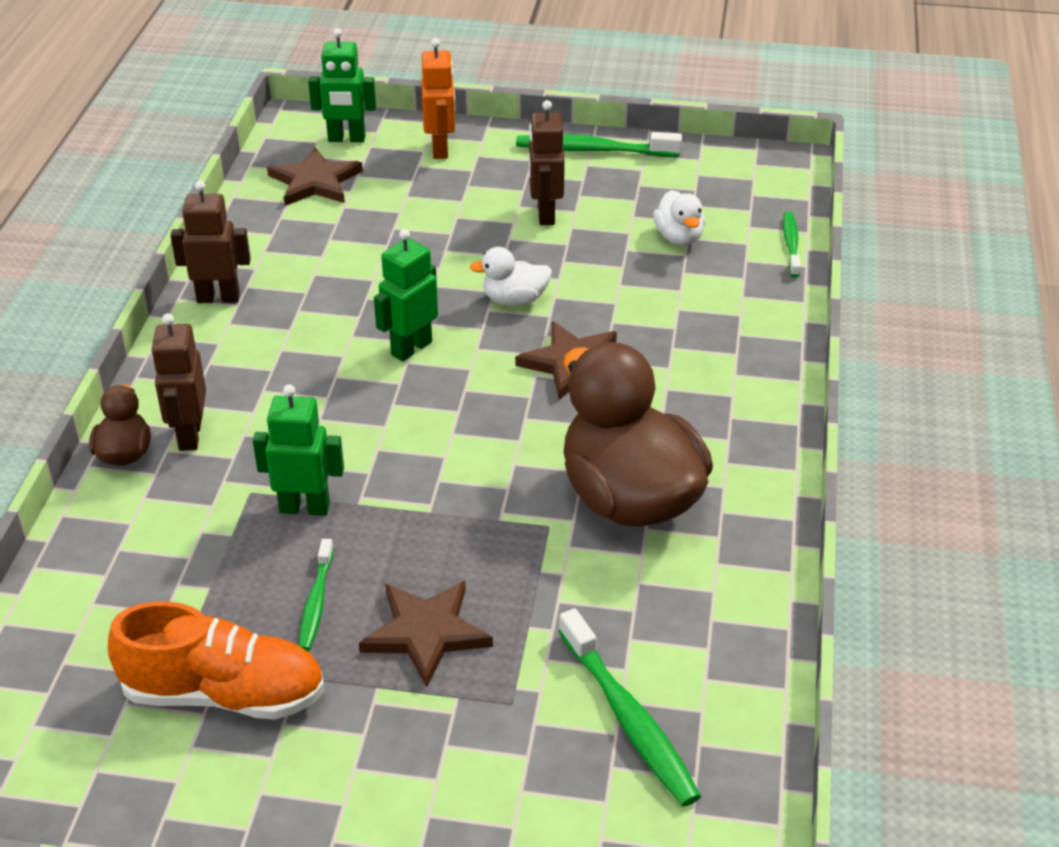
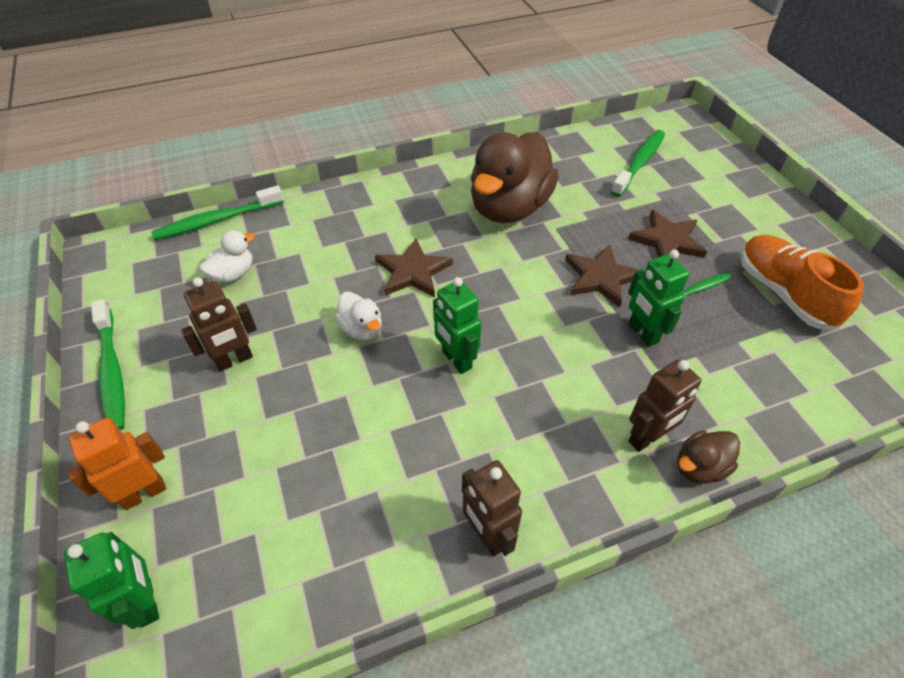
camera: 120 degrees left, 10 degrees up
brown star [267,147,363,206] -> brown star moved to [565,245,638,307]
green robot [374,229,438,361] -> green robot turned 45 degrees clockwise [433,277,481,374]
green toothbrush [783,211,801,277] -> green toothbrush [151,185,284,240], size x1.68

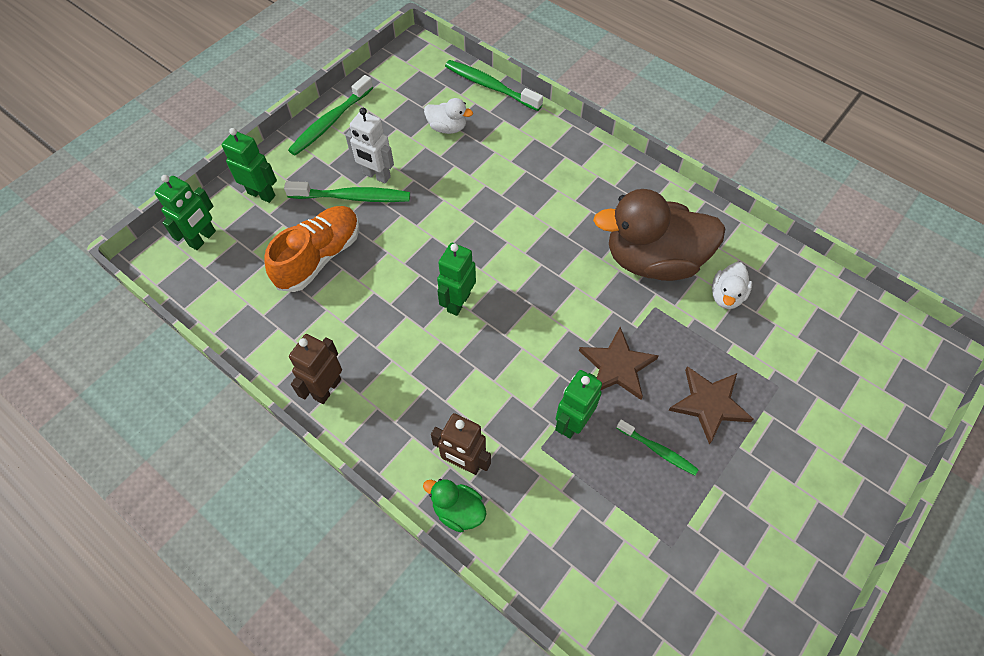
camera: 60 degrees right, 10 degrees up
orange robot [68,418,166,510] -> green robot [222,128,277,203]
brown robot [181,277,257,372] -> white robot [345,108,394,183]
white duck [335,292,382,340] -> white duck moved to [712,262,752,309]
brown star [375,238,453,297] -> none
green toothbrush [611,130,665,197] -> green toothbrush moved to [284,181,410,202]
brown duck [677,430,740,484] -> green duck [423,479,487,532]
orange shoe [740,235,864,329] -> orange shoe moved to [265,206,359,292]

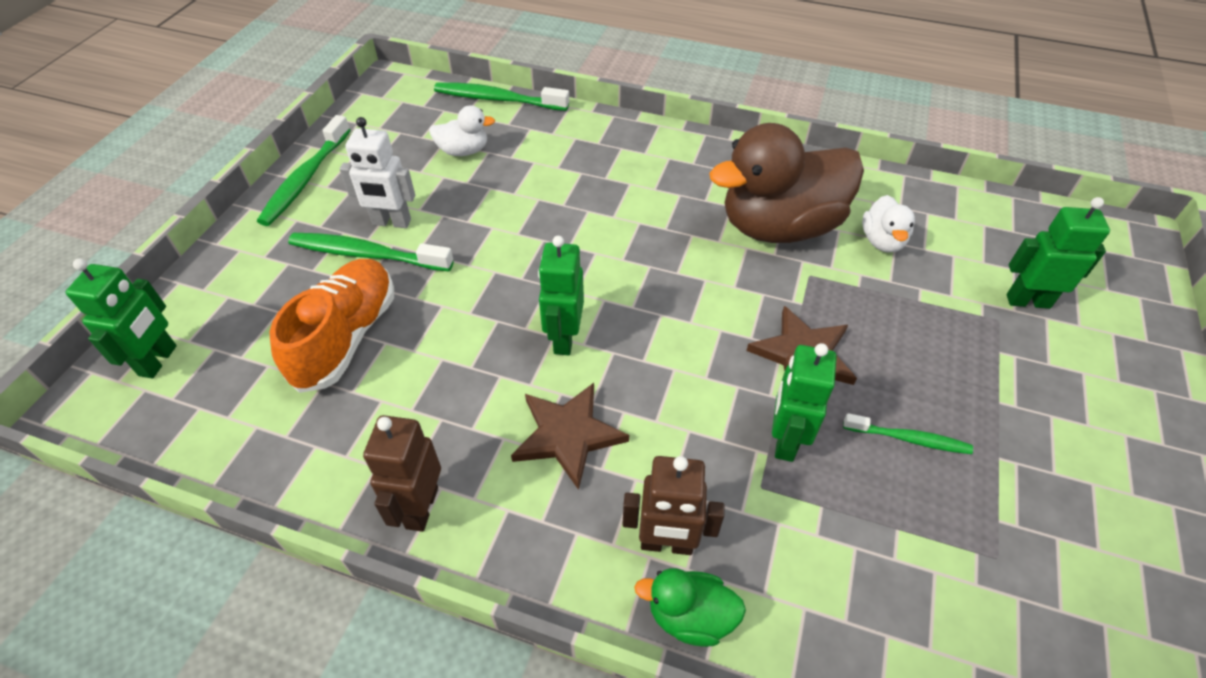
camera: 20 degrees left, 10 degrees down
green robot [222,128,277,203] -> green robot moved to [1007,197,1110,309]
green toothbrush [284,181,410,202] -> green toothbrush turned 150 degrees counterclockwise [288,233,454,271]
brown star [668,366,754,444] -> brown star moved to [511,383,629,490]

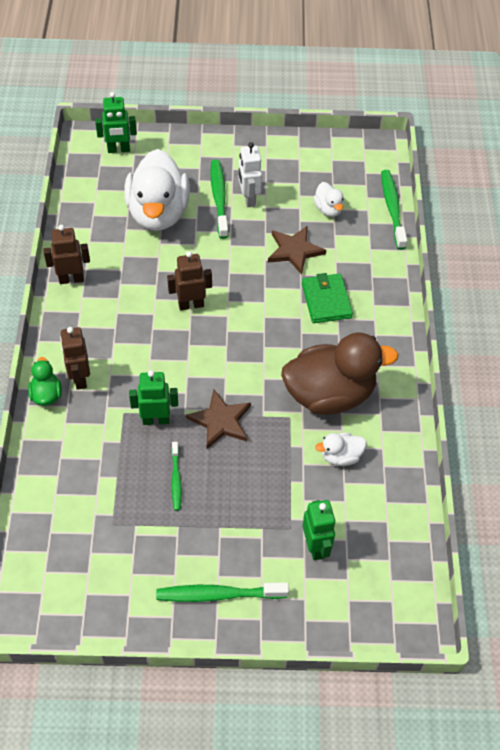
camera: 70 degrees right, 5 degrees up
green toothbrush [257,115,350,226] -> green toothbrush moved to [156,582,289,602]
orange shoe [269,259,394,393] -> white duck [124,149,190,231]
brown star [511,383,629,490] -> brown star moved to [268,226,326,275]
green robot [538,236,584,355] -> brown robot [167,251,212,310]
brown duck [709,123,864,243] -> brown duck turned 120 degrees clockwise [281,333,399,415]
none -> green wallet [302,273,353,323]

